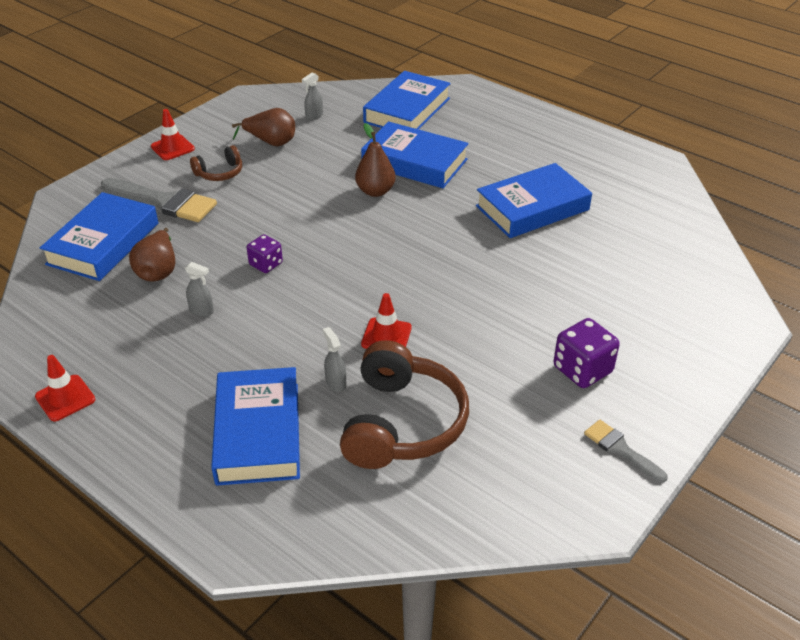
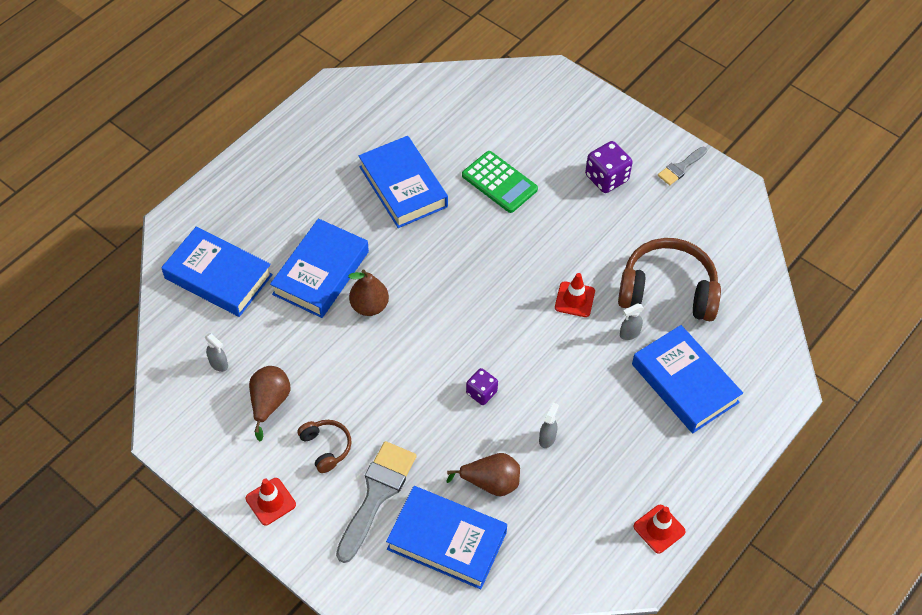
camera: 90 degrees left, 15 degrees up
blue book [211,367,300,486] -> blue book turned 60 degrees clockwise [632,325,743,433]
none -> green calculator [462,151,538,213]

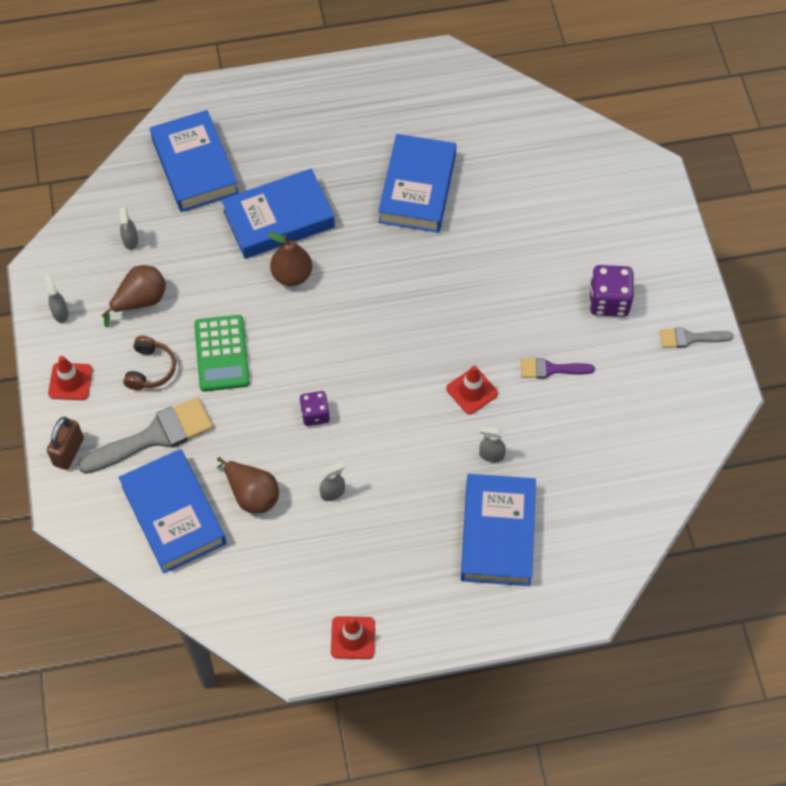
camera: 40 degrees right, 5 degrees up
green calculator [462,151,538,213] -> green calculator moved to [194,315,250,392]
brown headphones [618,238,721,321] -> none
none -> grey spray bottle [44,274,69,323]
none -> brown padlock [47,417,84,470]
none -> purple brush [521,358,595,379]

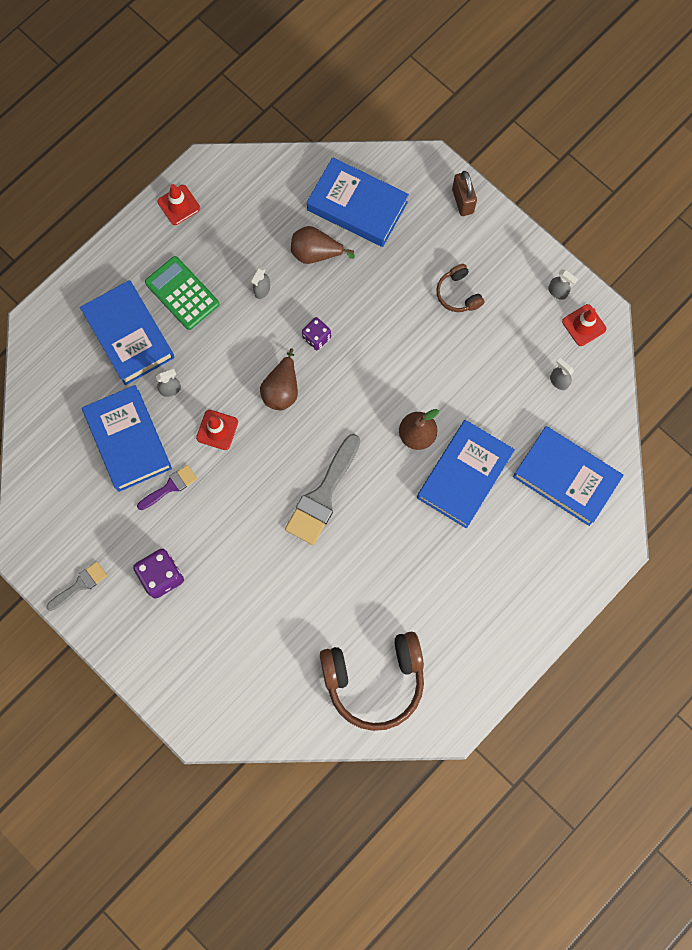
camera: 145 degrees right, 15 degrees up
red traffic cone [48,356,93,400] -> red traffic cone moved to [562,304,606,346]
grey brush [77,397,213,474] -> grey brush moved to [285,434,360,545]
brown pear [101,265,166,327] -> brown pear moved to [260,348,298,410]
green calculator [194,315,250,392] -> green calculator moved to [145,256,219,330]
blue book [378,134,456,233] -> blue book moved to [82,385,172,492]
none -> brown headphones [320,632,424,731]

